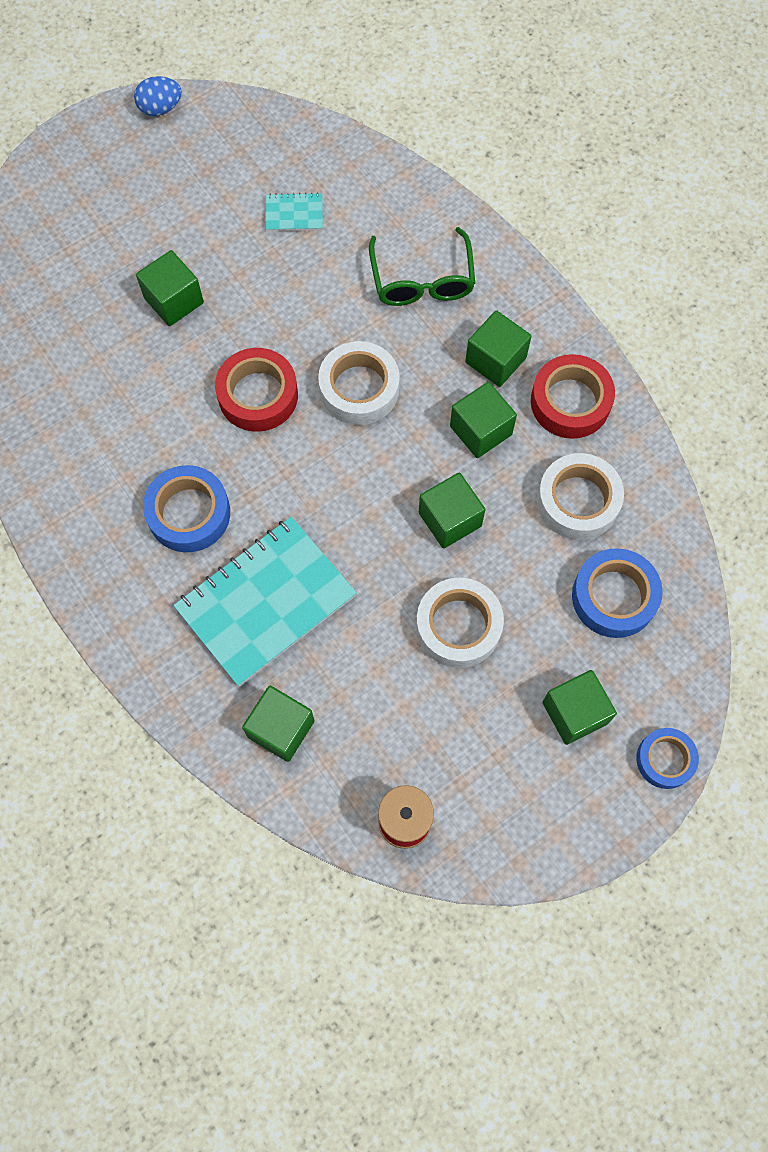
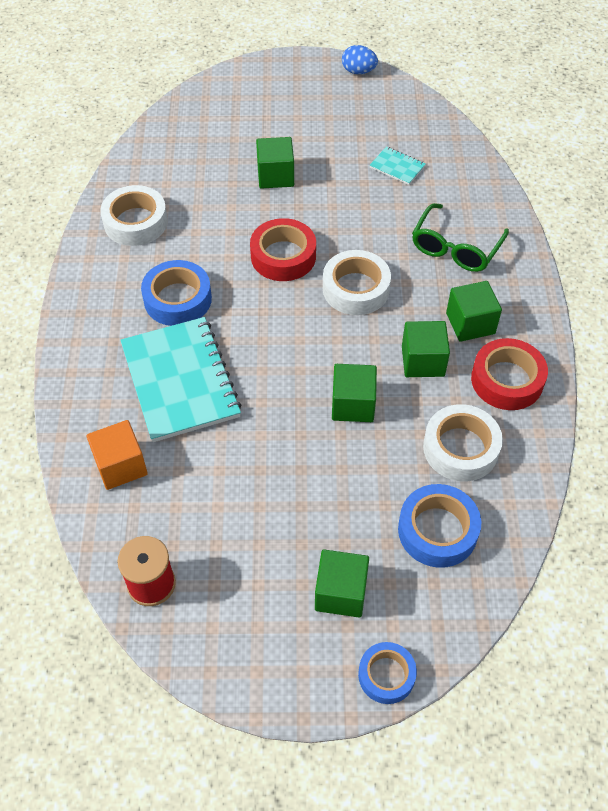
camera: 35 degrees right, 15 degrees down
turquoise notebook [173,517,357,686] -> turquoise notebook turned 75 degrees clockwise [120,317,242,442]
green cube [242,686,314,762] -> orange cube [87,420,148,490]
white tape [416,578,504,668] -> white tape moved to [100,185,168,246]

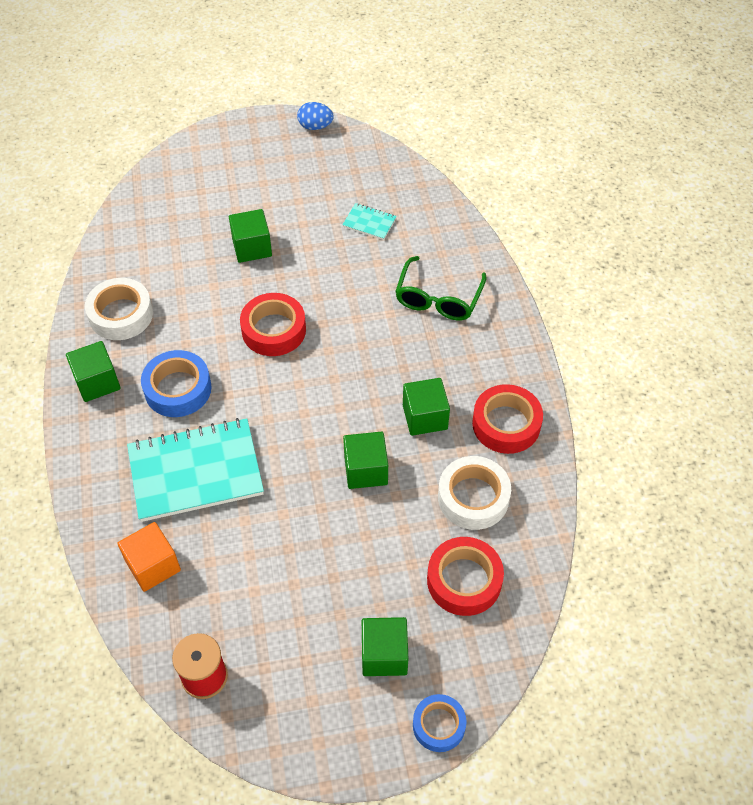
camera: 10 degrees left, 0 degrees up
turquoise notebook [120,317,242,442] -> turquoise notebook turned 75 degrees counterclockwise [127,418,264,522]
white tape [323,250,391,315] -> none
blue tape [398,484,481,568] -> red tape [427,537,504,616]
green cube [446,281,502,342] -> green cube moved to [66,341,121,402]

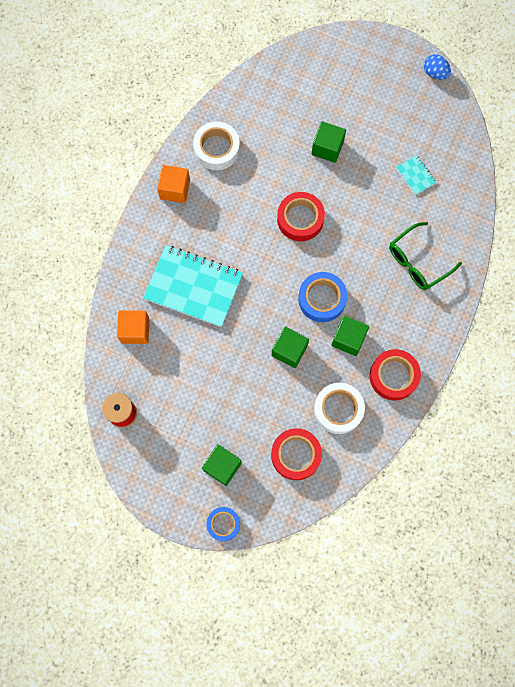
camera: 35 degrees right, 20 degrees up
green cube [66,341,121,402] -> orange cube [157,165,190,203]
blue tape [141,350,211,417] -> blue tape moved to [298,272,347,322]

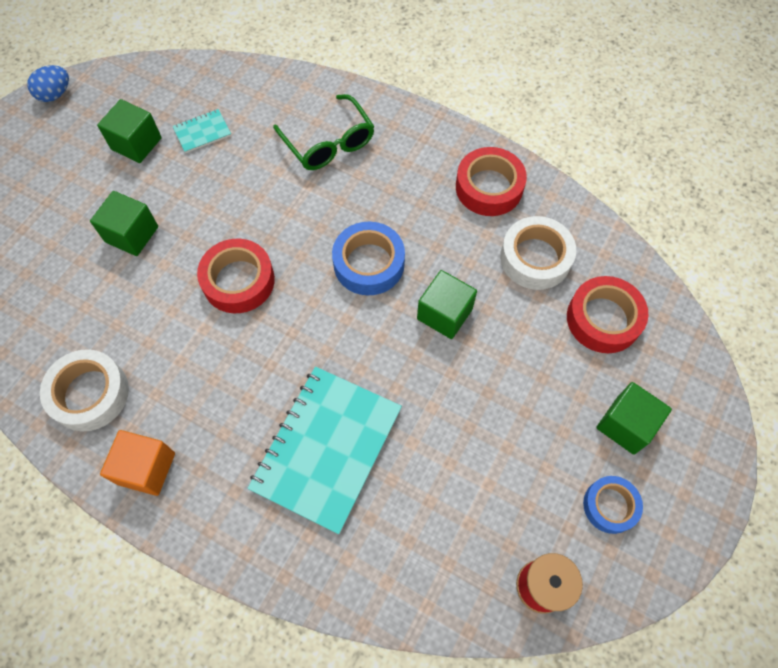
camera: 85 degrees left, 10 degrees down
orange cube [117,310,149,344] -> none
blue tape [206,507,240,541] -> blue tape moved to [583,476,643,534]
green cube [331,315,369,356] -> green cube moved to [97,99,162,163]

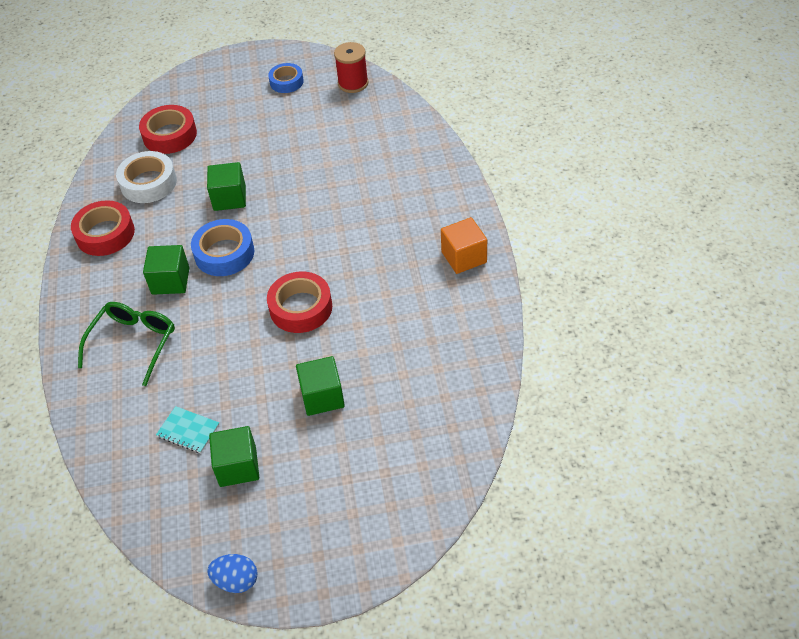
camera: 125 degrees left, 15 degrees down
white tape [40,349,129,432] -> none
turquoise notebook [247,367,402,534] -> none
green cube [596,382,672,455] -> green cube moved to [143,245,189,295]

